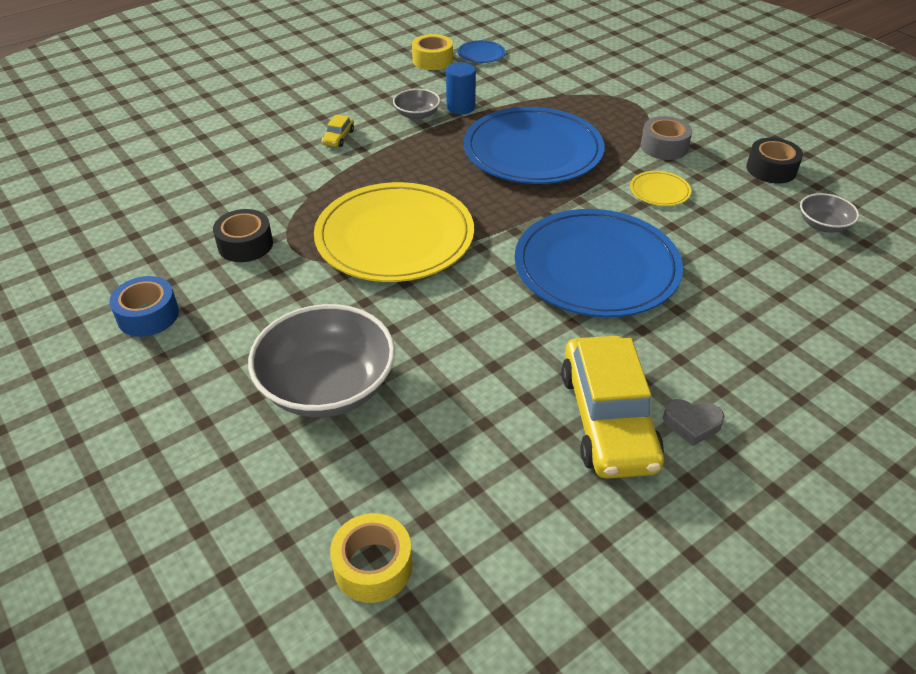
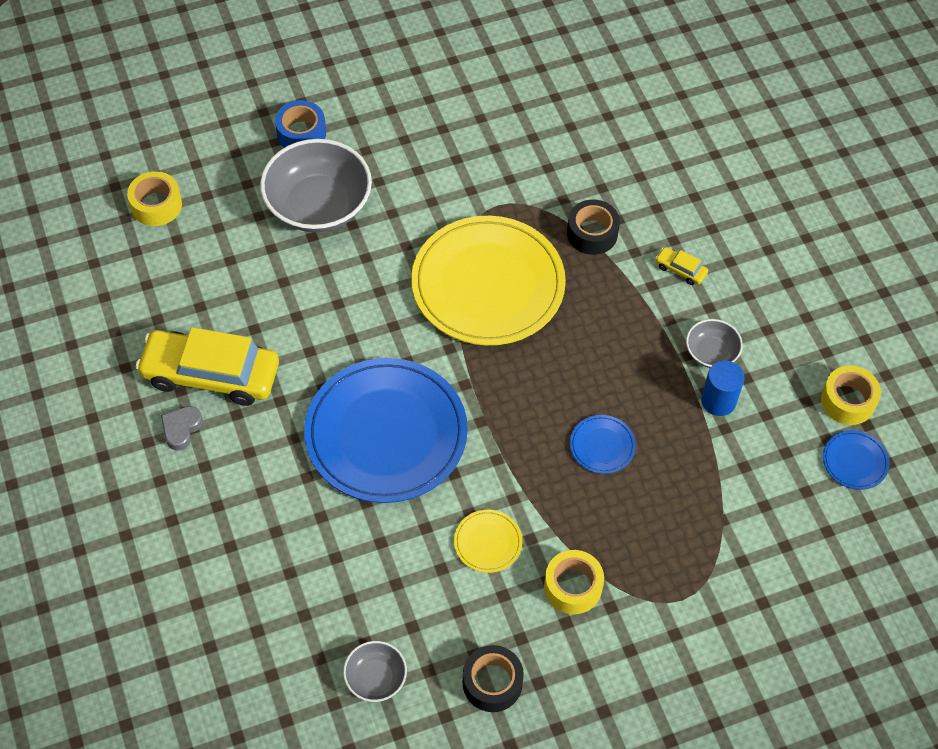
camera: 105 degrees right, 15 degrees up
blue tape [109,276,179,337] -> blue tape moved to [275,100,326,148]
black tape [213,209,273,262] -> black tape moved to [567,199,620,255]
blue plate [464,107,604,184] -> blue plate [570,415,636,474], size x0.41
grey tape [641,116,692,160] -> yellow tape [544,550,604,614]

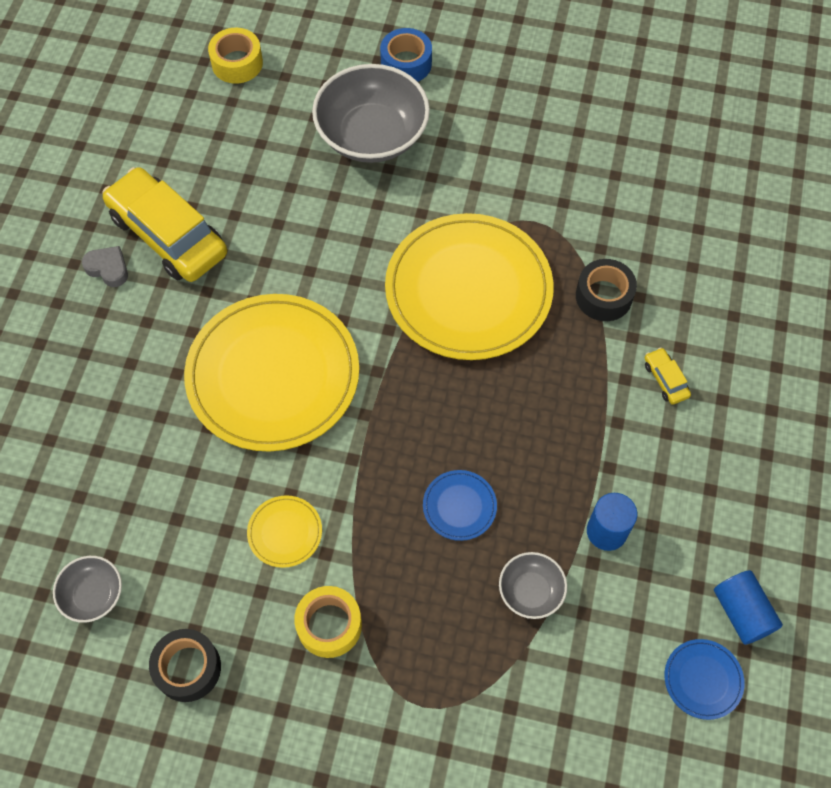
camera: 35 degrees right, 5 degrees up
grey heart [161,406,203,451] -> grey heart turned 60 degrees clockwise [82,246,128,287]
blue plate [304,358,468,503] -> yellow plate [184,294,359,452]
grey bowl [686,319,743,368] -> grey bowl moved to [499,552,567,619]
yellow tape [821,365,881,425] -> blue cylinder [714,570,783,645]

